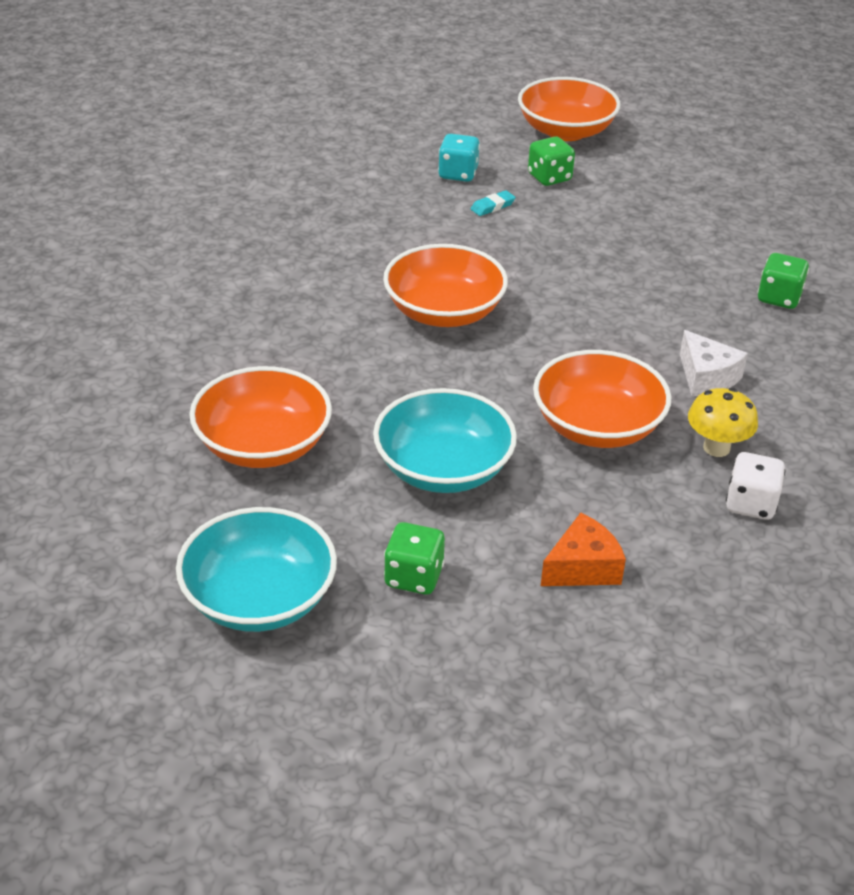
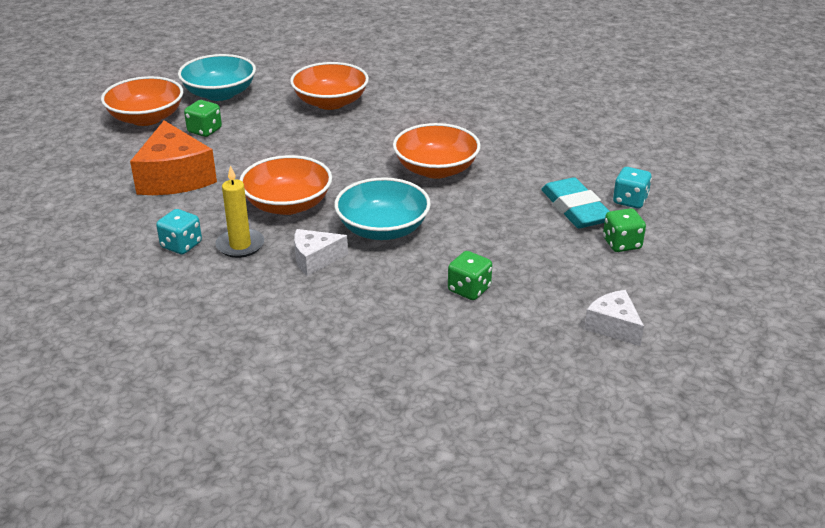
camera: 105 degrees right, 5 degrees down
turquoise bowl [373,388,517,493] -> turquoise bowl moved to [334,177,431,240]
turquoise eraser [471,190,516,216] -> turquoise eraser [541,177,610,228], size x2.38
orange bowl [518,77,620,141] -> orange bowl moved to [101,76,183,126]
orange cheese [541,513,626,586] -> orange cheese [130,120,217,195], size x1.80
yellow mushroom [688,388,758,457] -> yellow candle [215,165,264,258]
white dice [726,452,785,520] -> turquoise dice [156,209,202,254]
green dice [757,253,809,309] -> green dice moved to [448,251,492,300]
none -> white cheese [584,290,644,346]

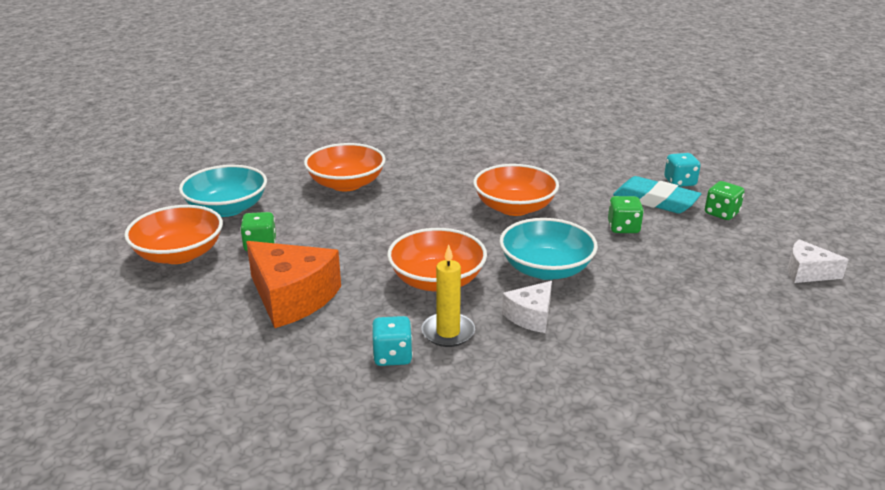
camera: 35 degrees left, 5 degrees down
green dice [448,251,492,300] -> green dice moved to [608,196,644,233]

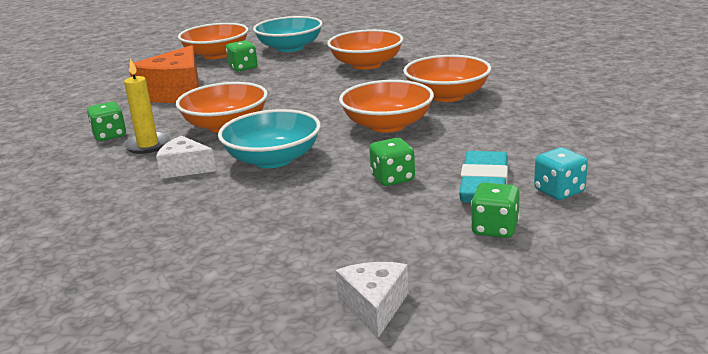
camera: 70 degrees right, 5 degrees down
turquoise dice [372,316,413,366] -> green dice [87,102,126,141]
none -> orange bowl [403,55,491,102]

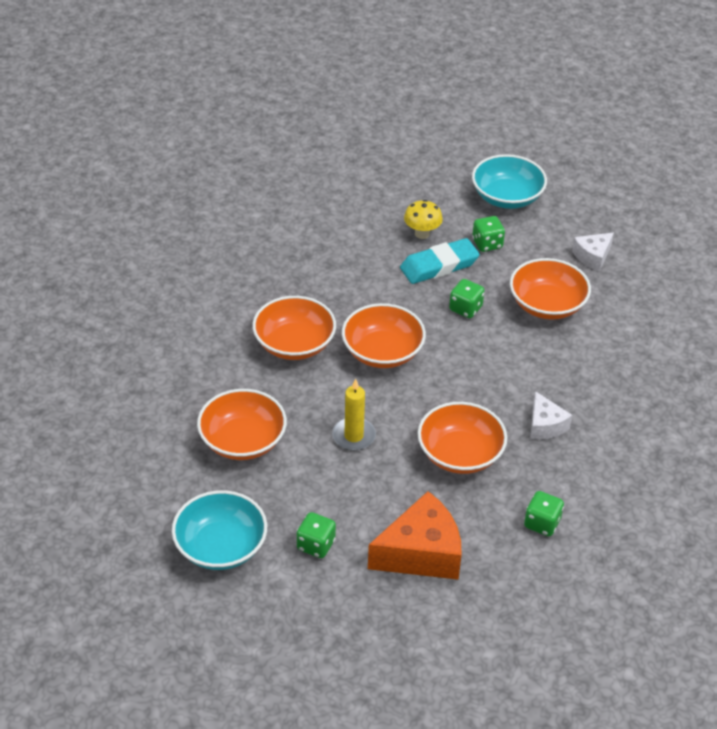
camera: 130 degrees left, 20 degrees up
yellow candle [123,58,171,154] -> yellow candle moved to [332,379,376,451]
orange bowl [178,23,249,59] -> orange bowl moved to [510,258,591,320]
turquoise bowl [218,109,321,168] -> turquoise bowl moved to [472,154,547,209]
turquoise dice [534,148,588,200] -> yellow mushroom [404,200,443,239]

